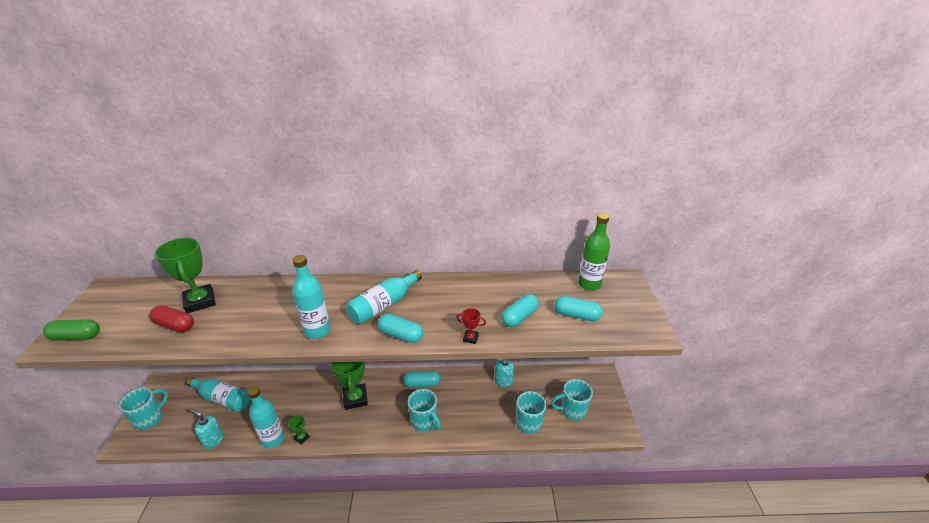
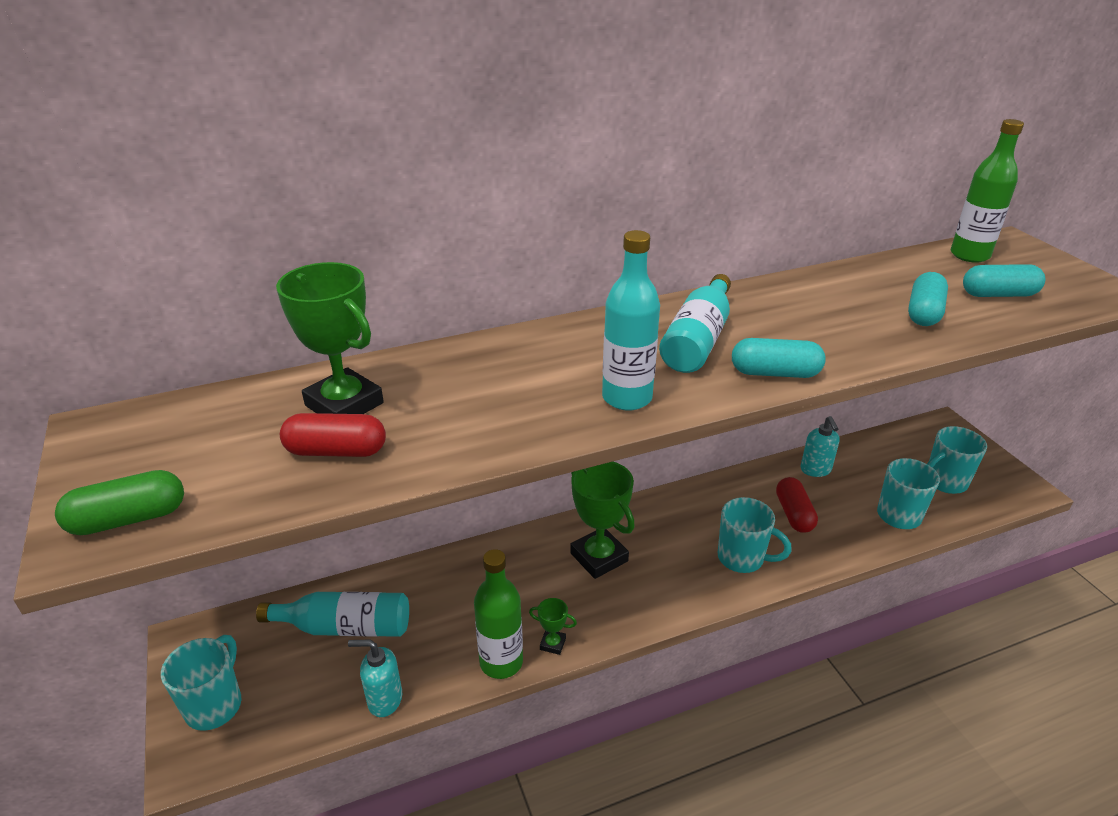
camera: 20 degrees left, 0 degrees up
turquoise bottle [247,386,284,448] -> green bottle [474,549,523,679]
turquoise capsule [403,371,441,388] -> none
red trophy [456,308,486,344] -> none
none -> red capsule [776,477,818,533]

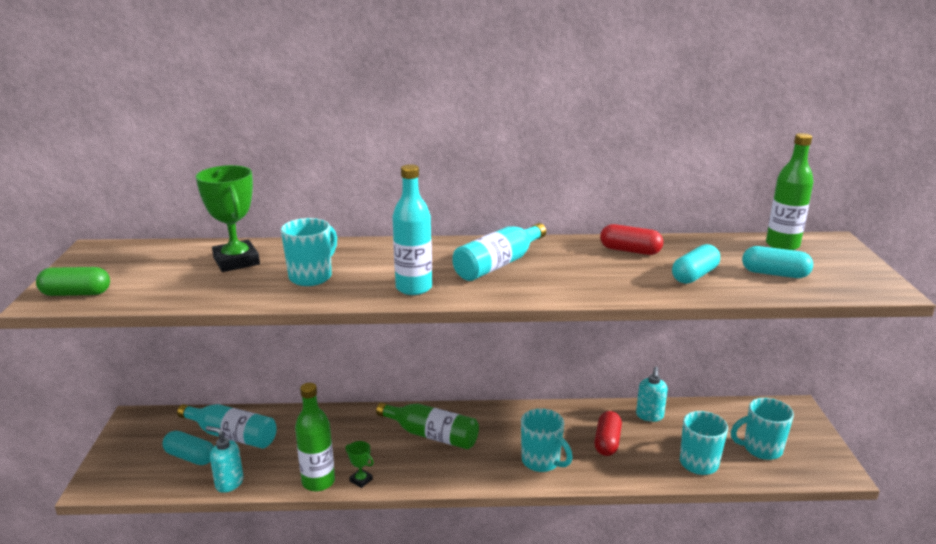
camera: 20 degrees right, 10 degrees down
turquoise mug [161,635,242,731] -> turquoise mug moved to [281,218,337,286]
red capsule [280,413,386,457] -> red capsule moved to [600,224,663,255]
green trophy [570,462,635,579] -> green bottle [376,402,479,449]
turquoise capsule [732,338,826,378] -> turquoise capsule moved to [163,431,214,465]

